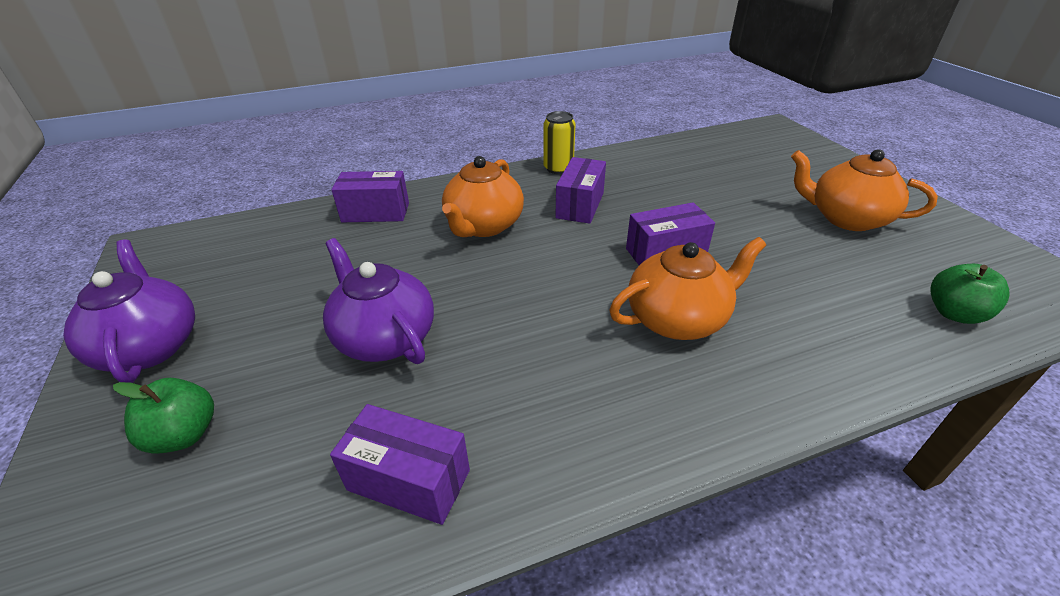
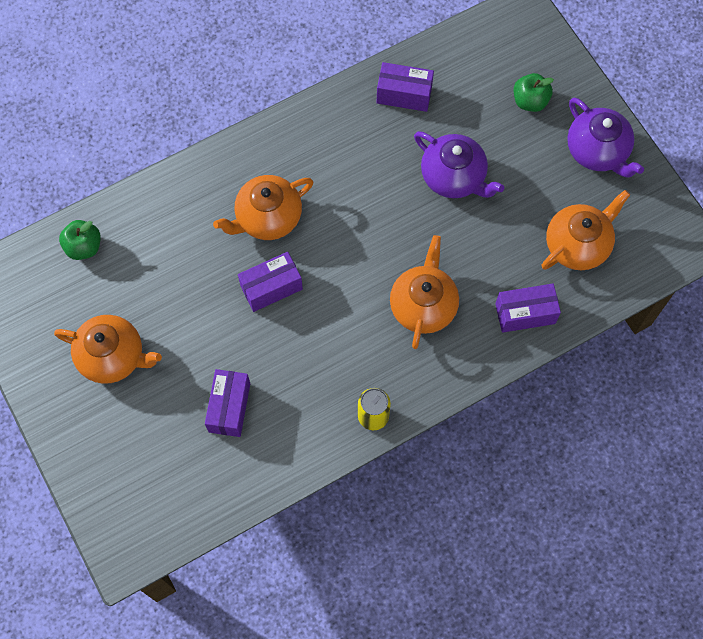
camera: 170 degrees right, 30 degrees up
purple box [555,157,606,224] -> purple box moved to [205,369,250,437]
none -> orange teapot [542,190,630,270]

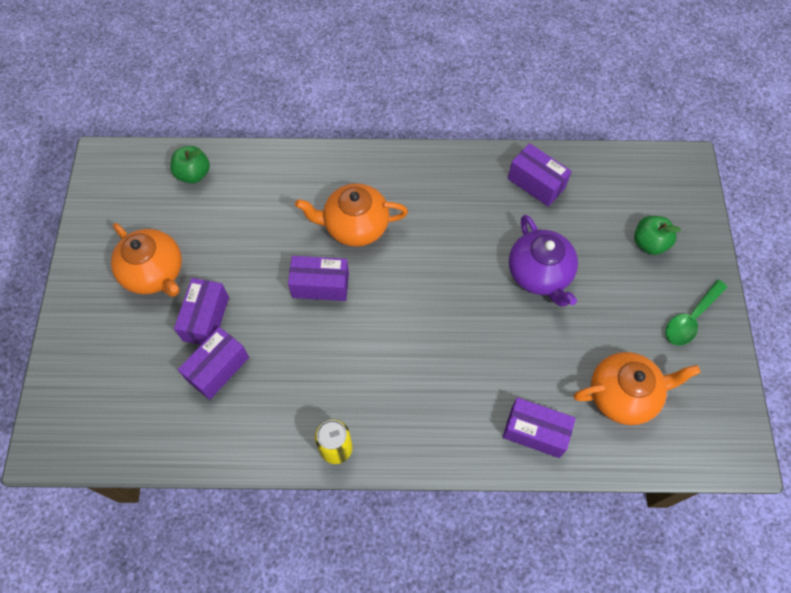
camera: 30 degrees right, 5 degrees down
orange teapot [390,235,459,349] -> none
purple teapot [567,97,644,177] -> green spoon [666,280,728,346]
none -> purple box [174,278,229,345]

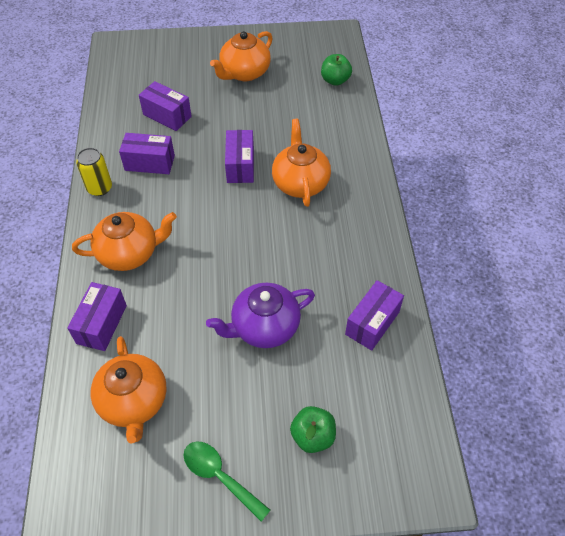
camera: 85 degrees right, 10 degrees down
purple box [174,278,229,345] -> purple box moved to [119,133,175,174]
none -> orange teapot [72,212,177,271]

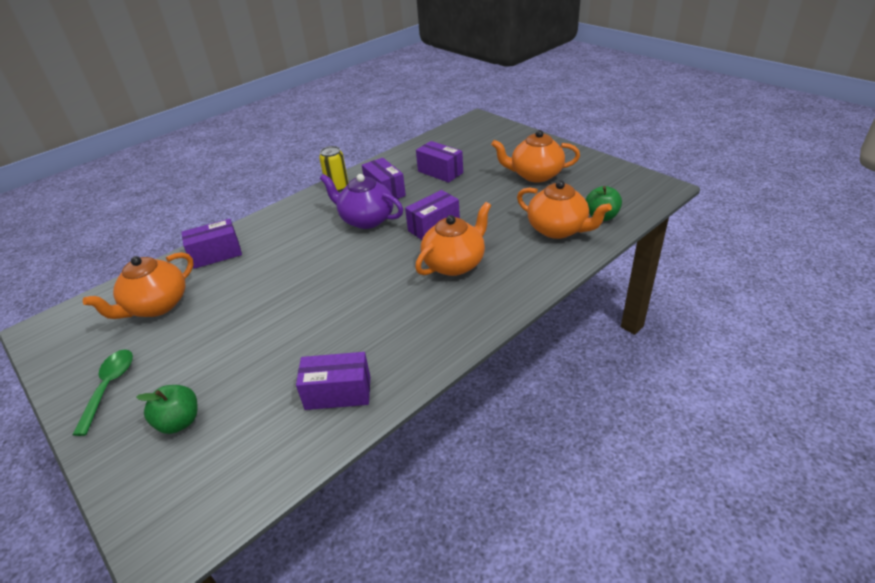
camera: 55 degrees right, 15 degrees down
orange teapot [72,212,177,271] -> orange teapot moved to [517,180,612,239]
purple box [139,81,192,131] -> purple box turned 45 degrees counterclockwise [416,141,463,183]
purple teapot [206,283,315,348] -> purple teapot moved to [320,174,403,229]

